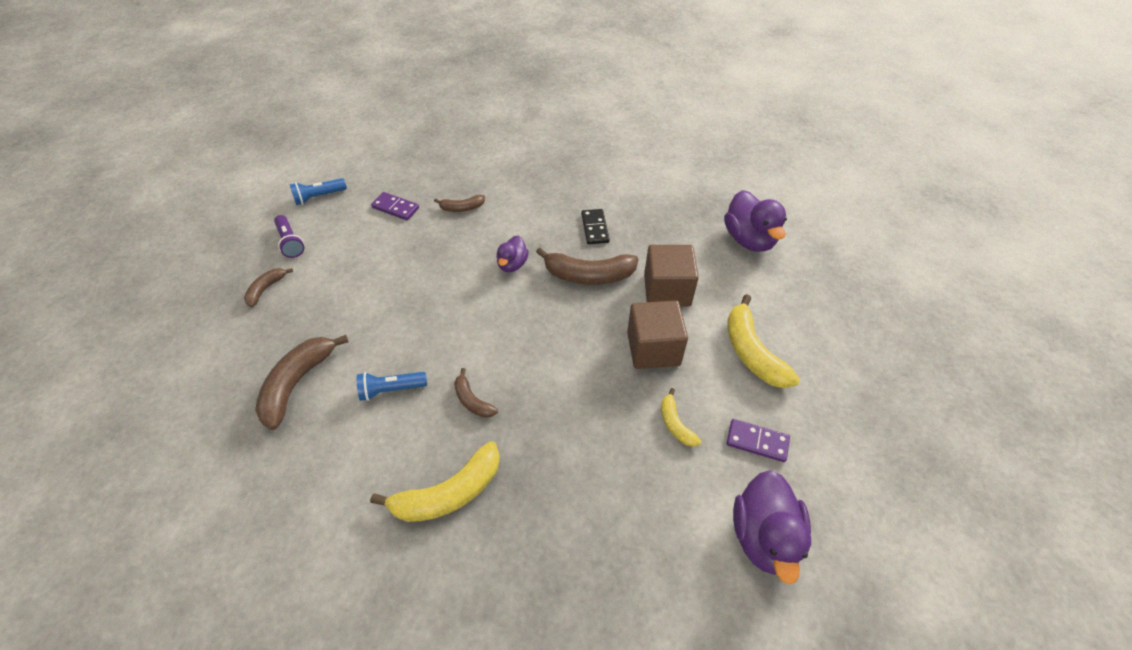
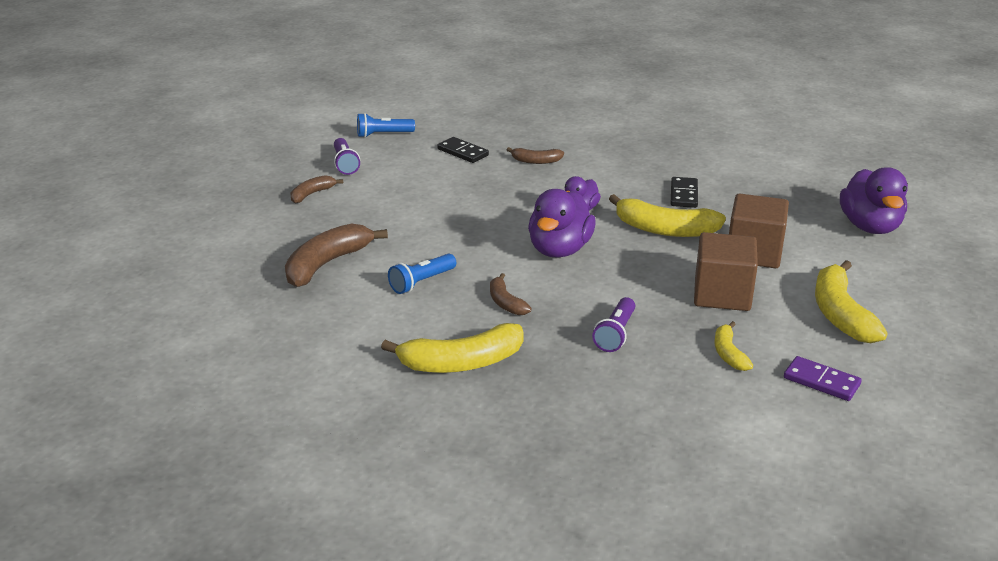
camera: 15 degrees right, 20 degrees down
blue flashlight [357,372,427,401] -> blue flashlight turned 45 degrees counterclockwise [388,254,456,294]
purple domino [371,192,419,220] -> black domino [437,137,489,163]
brown banana [536,248,638,285] -> yellow banana [609,194,726,237]
purple duck [733,470,811,584] -> purple duck moved to [528,189,596,258]
none -> purple flashlight [592,297,635,352]

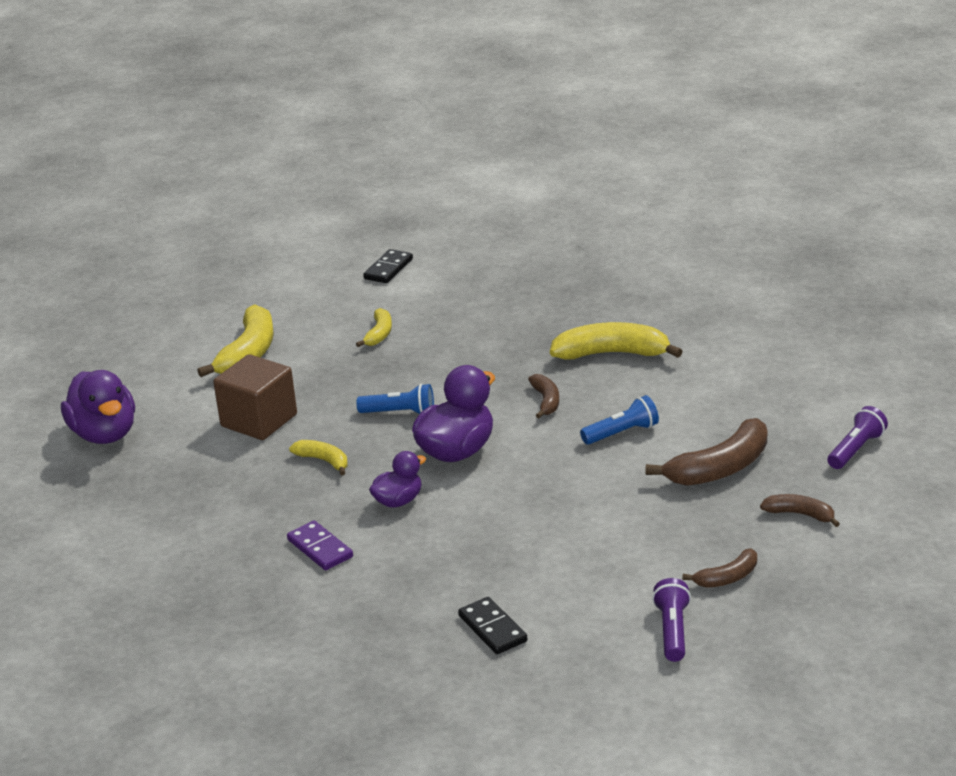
camera: 160 degrees left, 0 degrees up
blue flashlight [357,113,415,138] -> blue flashlight moved to [356,384,434,414]
brown banana [507,147,564,164] -> brown banana moved to [760,494,840,527]
purple flashlight [592,297,635,352] -> purple flashlight moved to [827,406,888,469]
yellow banana [609,194,726,237] -> yellow banana [289,440,348,475], size x0.54
black domino [671,177,698,208] -> black domino moved to [363,249,413,283]
brown cube [694,232,758,311] -> none
purple domino [784,356,862,401] -> purple domino moved to [287,520,353,570]
purple duck [840,167,908,234] -> purple duck turned 135 degrees clockwise [61,370,135,444]

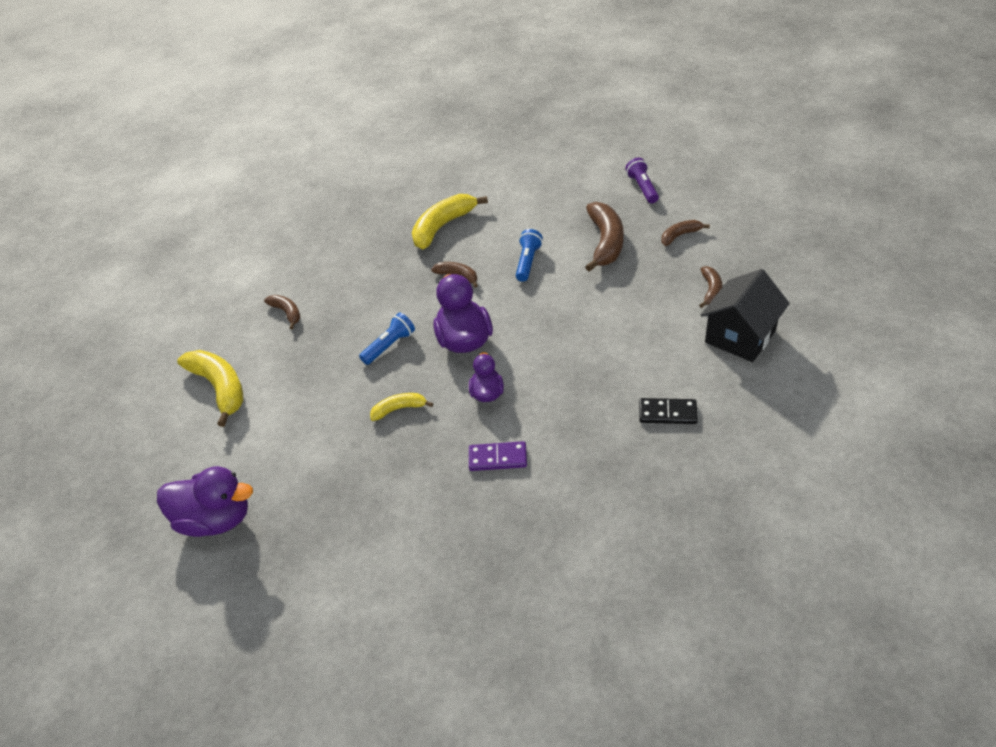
camera: 50 degrees left, 15 degrees up
brown cube [213,354,297,440] -> none
yellow banana [356,308,392,347] -> brown banana [264,295,300,329]
black domino [363,249,413,283] -> none
purple flashlight [652,578,691,662] -> black house [701,269,790,362]

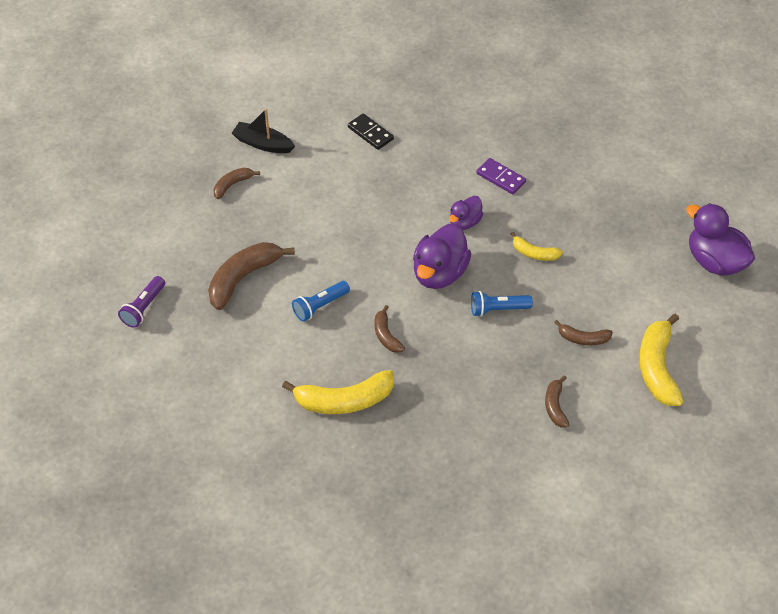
camera: 145 degrees left, 5 degrees up
brown banana [661,220,710,246] -> brown banana moved to [554,320,613,345]
black house [701,269,790,362] -> black boat [232,109,295,153]

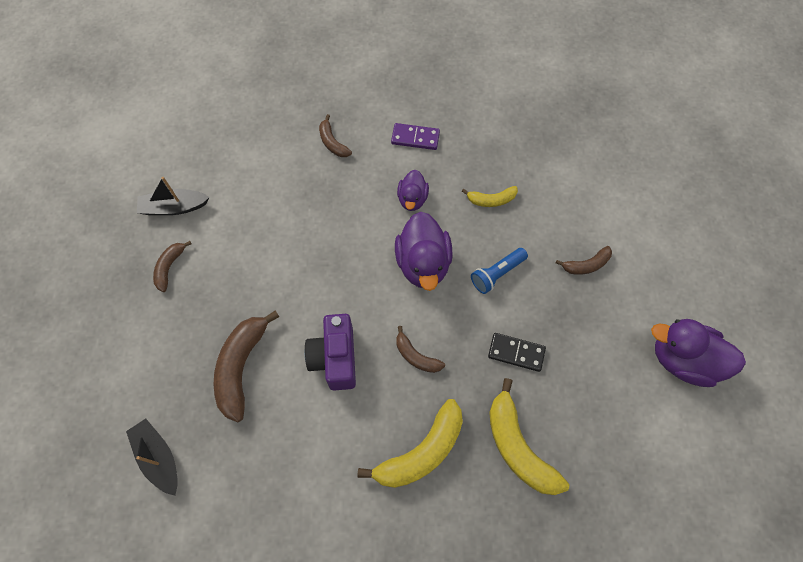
camera: 30 degrees left, 15 degrees up
purple flashlight [118,276,165,328] -> black boat [126,419,178,496]
blue flashlight [292,281,350,322] -> purple camera [304,314,356,390]
black domino [348,113,394,150] -> black domino moved to [488,333,546,372]
brown banana [545,375,570,427] -> brown banana moved to [319,114,352,157]
yellow banana [639,314,684,406] -> yellow banana moved to [489,378,569,495]
purple duck [686,203,755,275] -> purple duck moved to [651,319,746,387]

